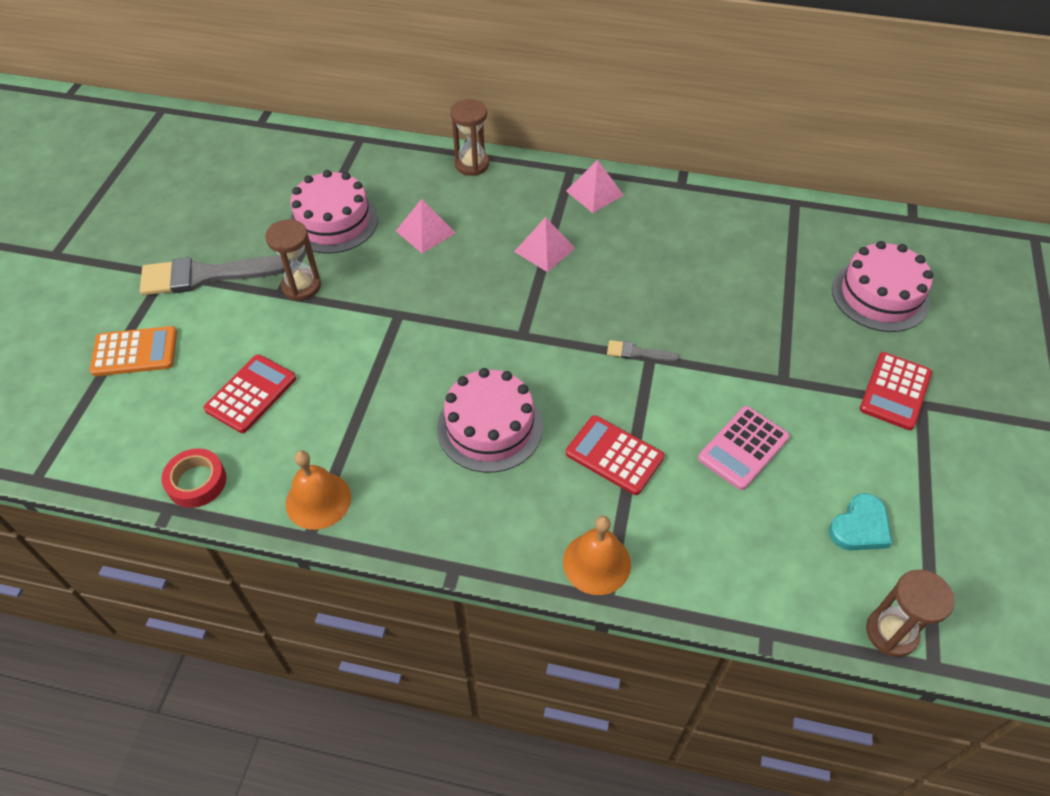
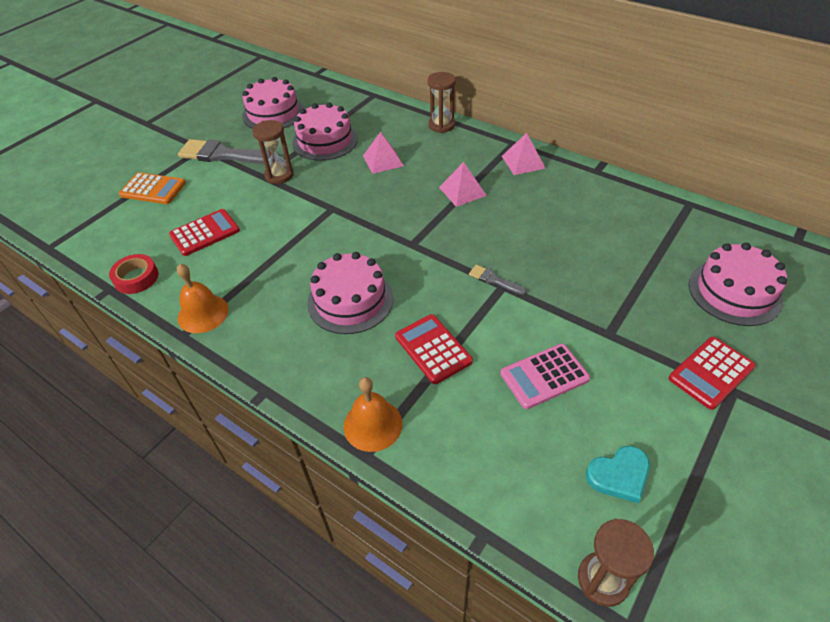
camera: 25 degrees right, 5 degrees down
none -> pink cake [242,77,304,129]

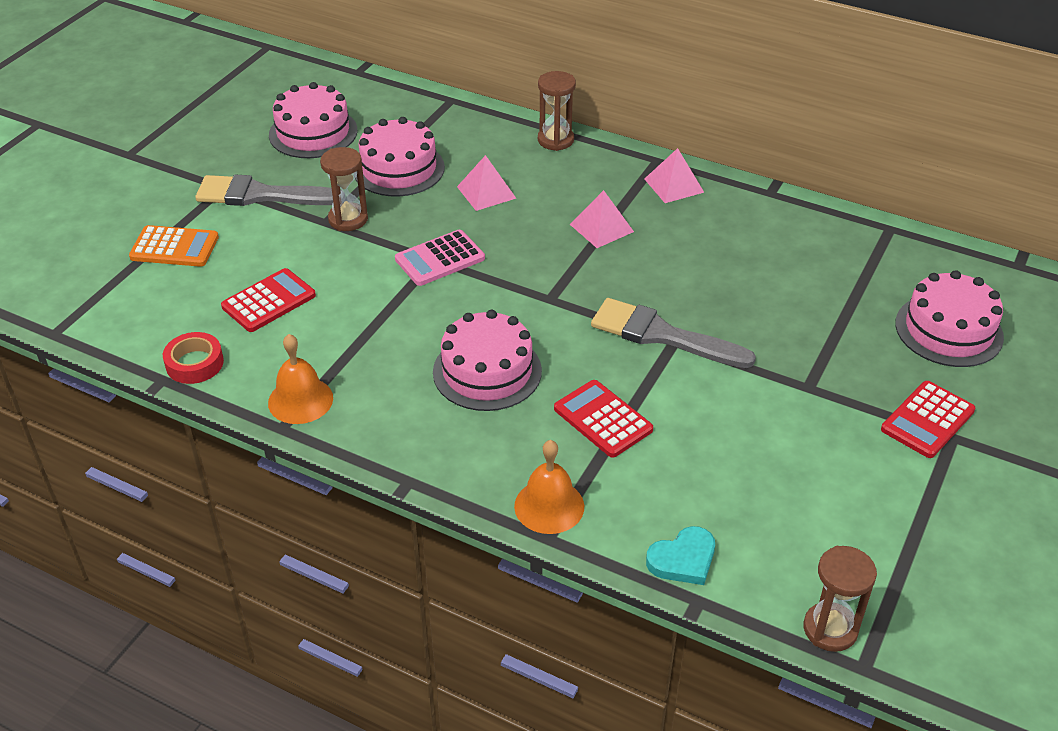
camera: 10 degrees left, 5 degrees down
grey brush [469,265,527,295] -> grey brush [591,298,756,368], size x2.20
pink calculator [500,344,590,409] -> pink calculator moved to [395,230,485,286]
turquoise heart [586,446,650,503] -> turquoise heart moved to [646,526,715,585]

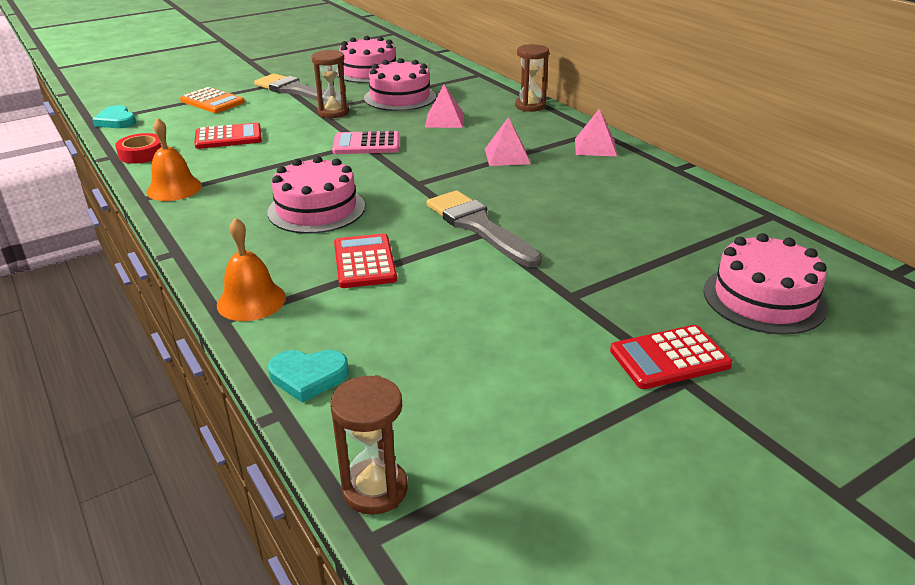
camera: 30 degrees right, 10 degrees down
none -> turquoise heart [92,105,136,128]

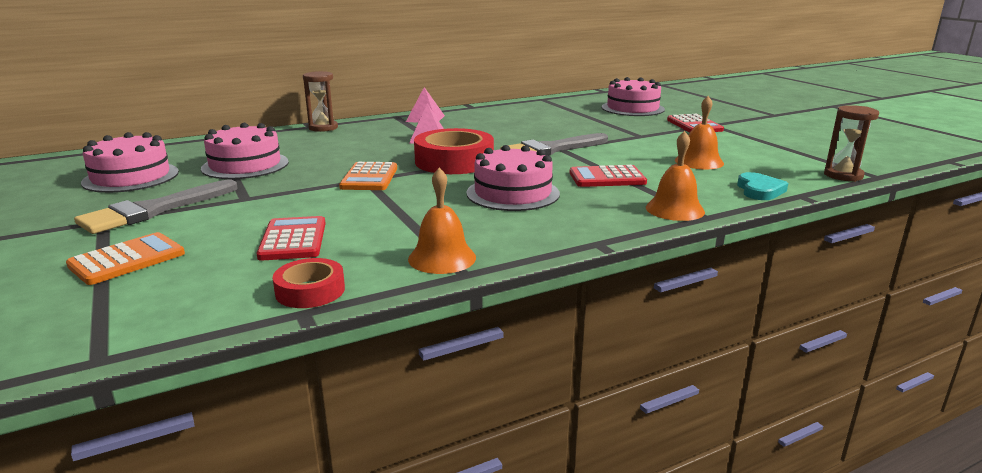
camera: 85 degrees left, 10 degrees down
turquoise heart [92,105,136,128] -> none
brown hourglass [311,50,349,118] -> none
pink calculator [332,131,399,154] -> orange calculator [339,162,397,190]
pink pyramid [425,84,464,128] -> none
none -> red tape [414,128,494,174]
none -> orange bell [675,96,724,169]

